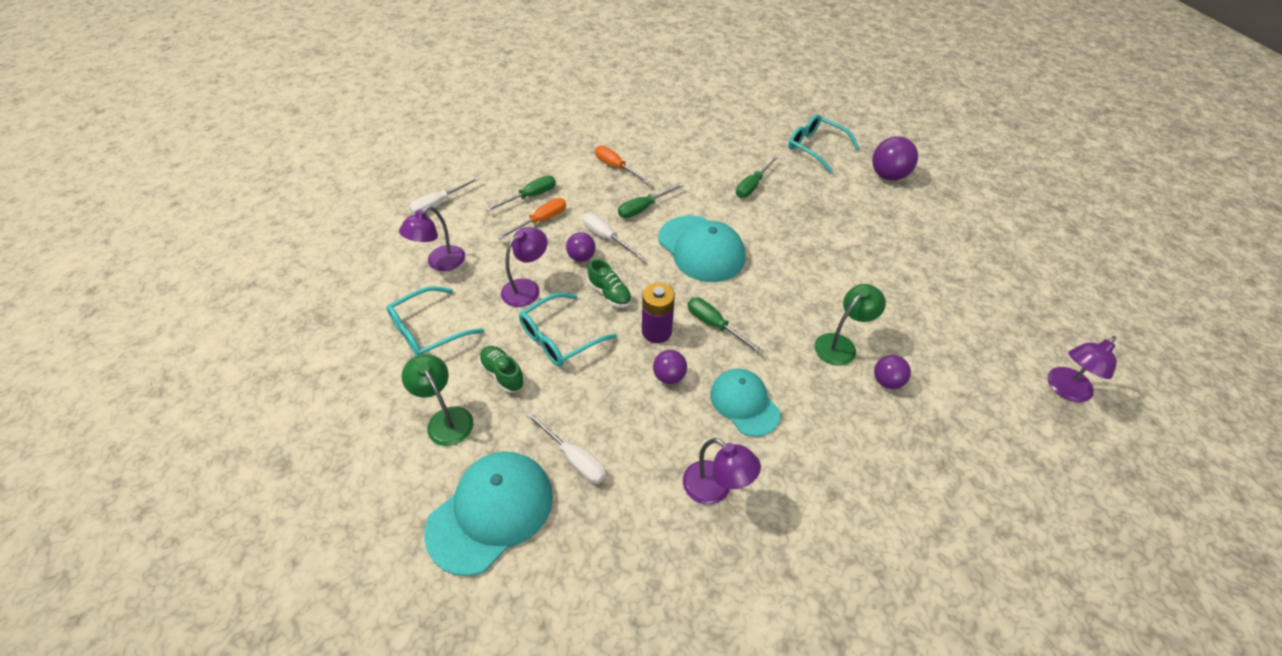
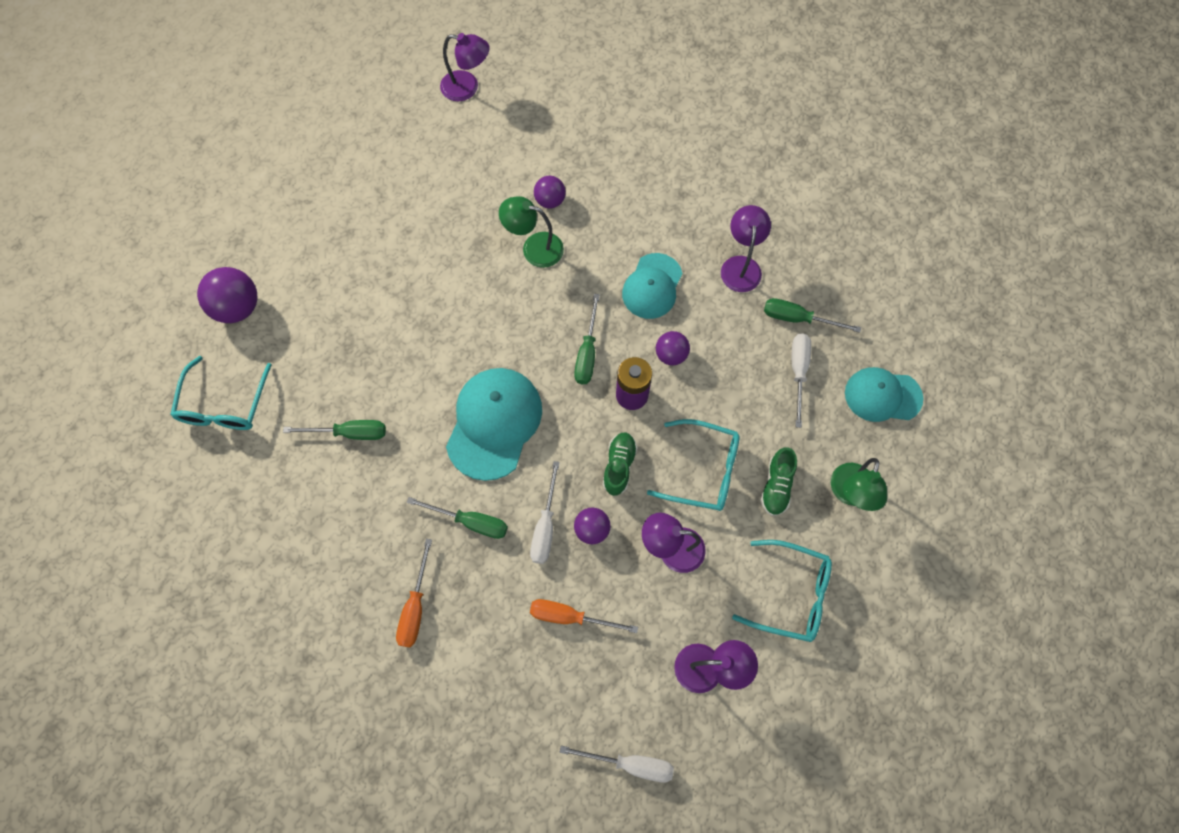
camera: 125 degrees left, 20 degrees up
turquoise cap [424,451,553,576] -> turquoise cap [845,367,923,422], size x0.66
green screwdriver [486,175,556,211] -> green screwdriver moved to [764,298,861,333]

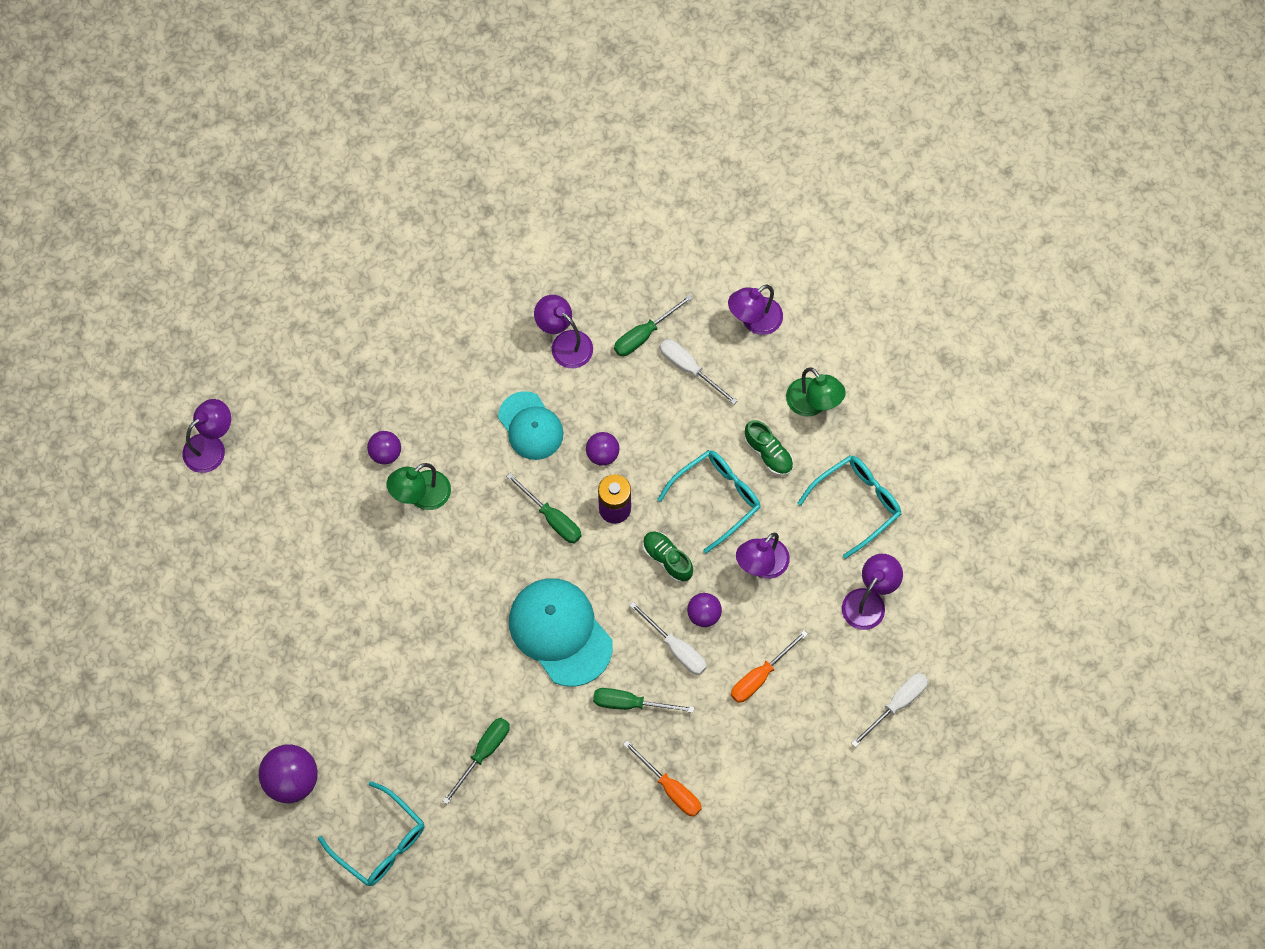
camera: 55 degrees left, 0 degrees up
green screwdriver [407,497,508,539] -> green screwdriver turned 135 degrees counterclockwise [593,688,694,713]
turquoise cap [845,367,923,422] -> purple lamp [728,285,783,335]

